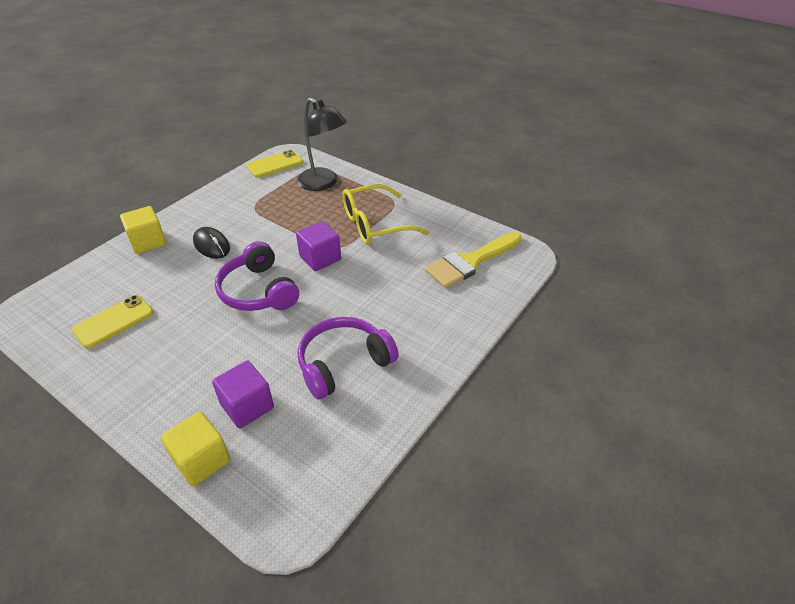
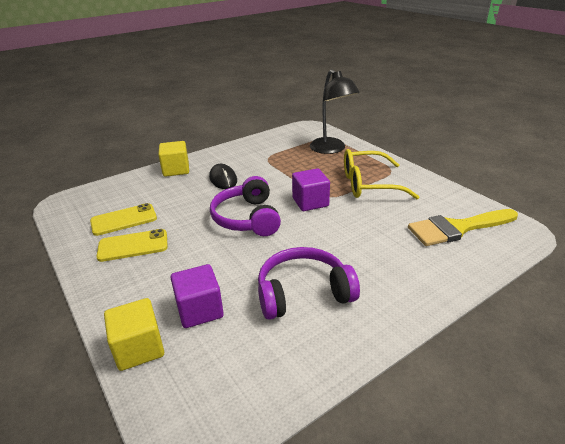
camera: 20 degrees right, 10 degrees down
yellow phone [247,150,303,178] -> yellow phone moved to [96,229,168,262]

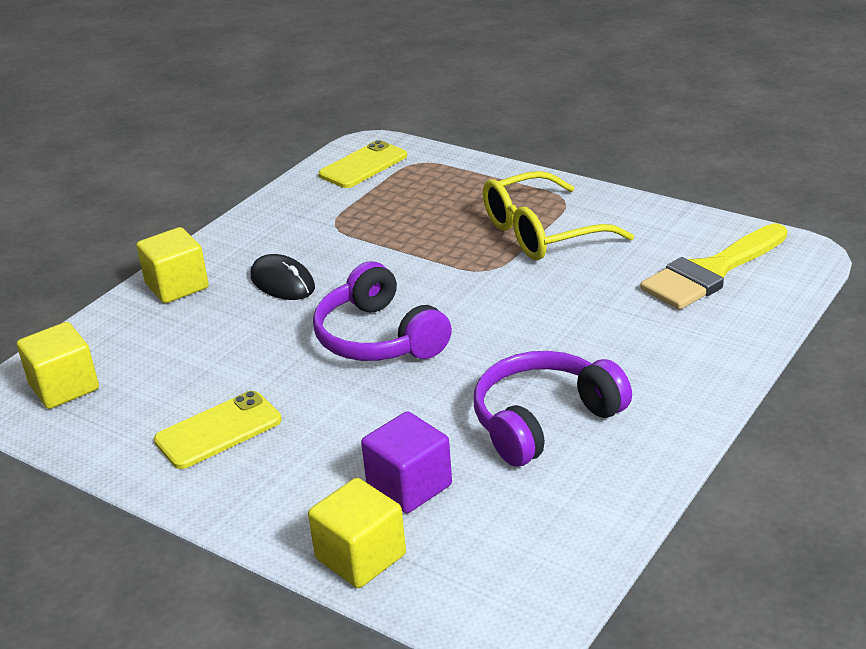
camera: 20 degrees left, 0 degrees up
yellow phone [90,203,157,236] -> yellow phone moved to [319,140,407,188]
purple cube [292,168,330,211] -> none
black lamp [310,69,360,154] -> none
none -> yellow cube [17,322,99,409]

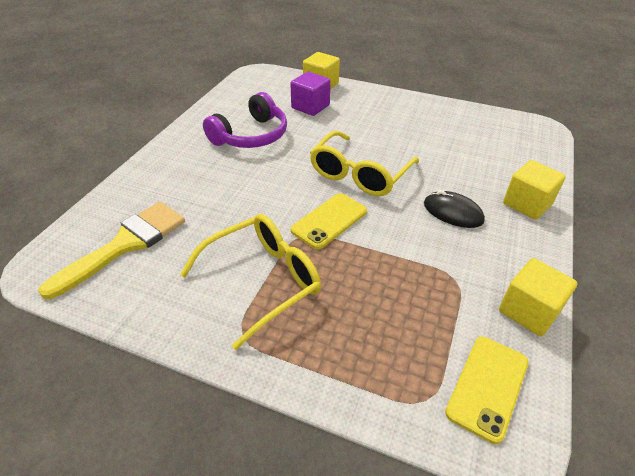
camera: 165 degrees right, 10 degrees up
yellow cube [17,322,99,409] -> yellow cube moved to [499,258,577,336]
yellow phone [154,391,282,469] -> yellow phone moved to [291,193,367,249]
purple headphones [313,262,452,361] -> yellow glasses [310,131,419,196]

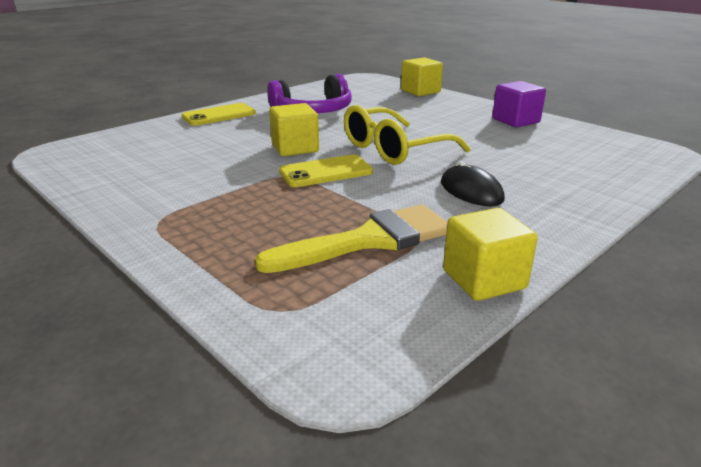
camera: 25 degrees right, 15 degrees down
yellow brush [38,202,185,299] -> yellow brush moved to [255,204,447,273]
yellow glasses [180,214,321,350] -> none
purple cube [290,72,331,116] -> purple cube moved to [492,81,546,127]
yellow phone [445,337,529,444] -> yellow phone moved to [182,103,256,126]
yellow cube [503,160,566,220] -> yellow cube moved to [269,103,319,156]

